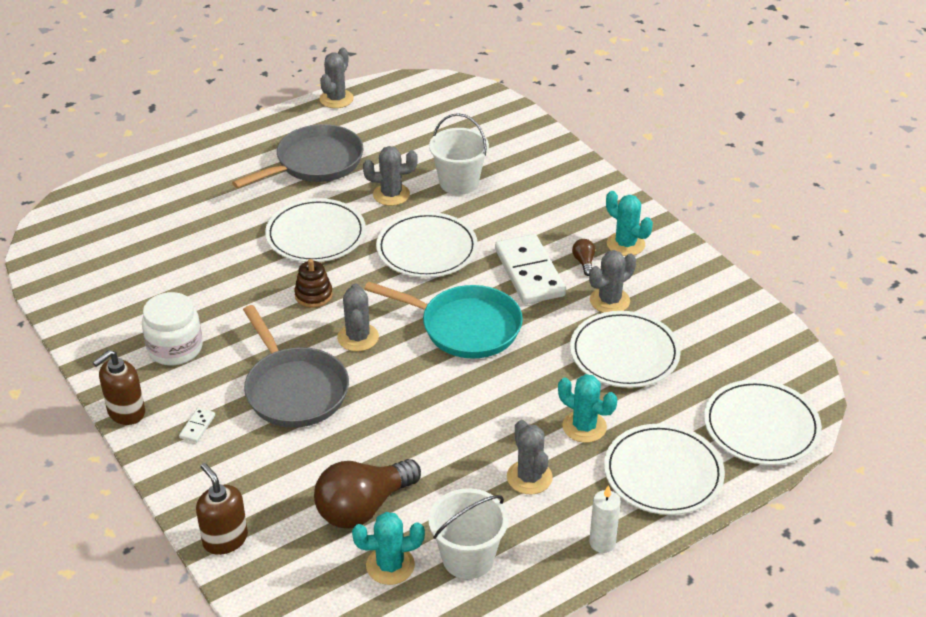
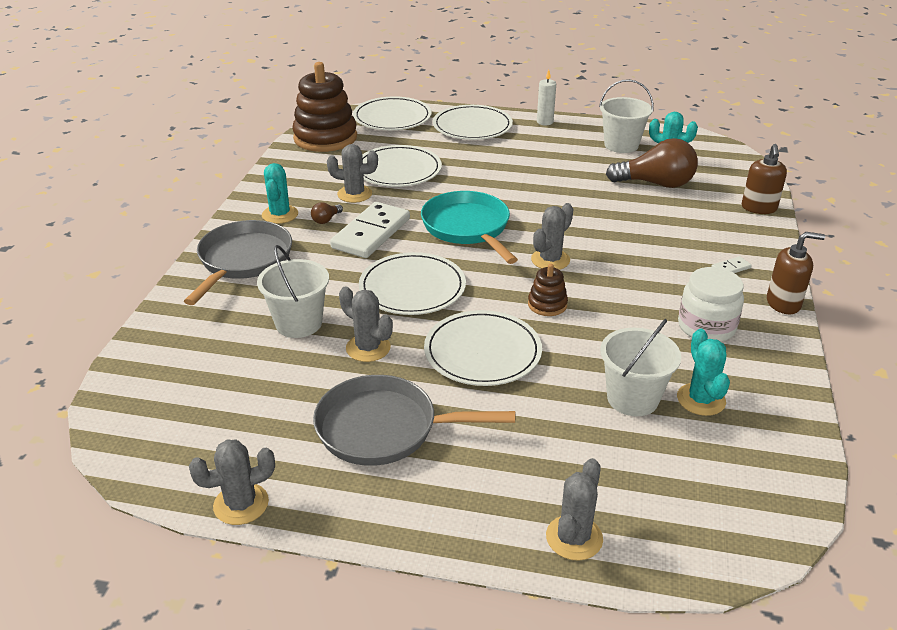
camera: 135 degrees left, 5 degrees down
grey pan [243,305,349,428] -> grey pan moved to [184,220,292,305]
grey cactus [507,420,553,494] -> grey cactus moved to [546,458,603,561]
turquoise cactus [558,374,617,443] -> turquoise cactus moved to [677,329,730,416]
none -> brown stacking toy [292,62,357,152]
none -> white bucket [600,319,681,416]

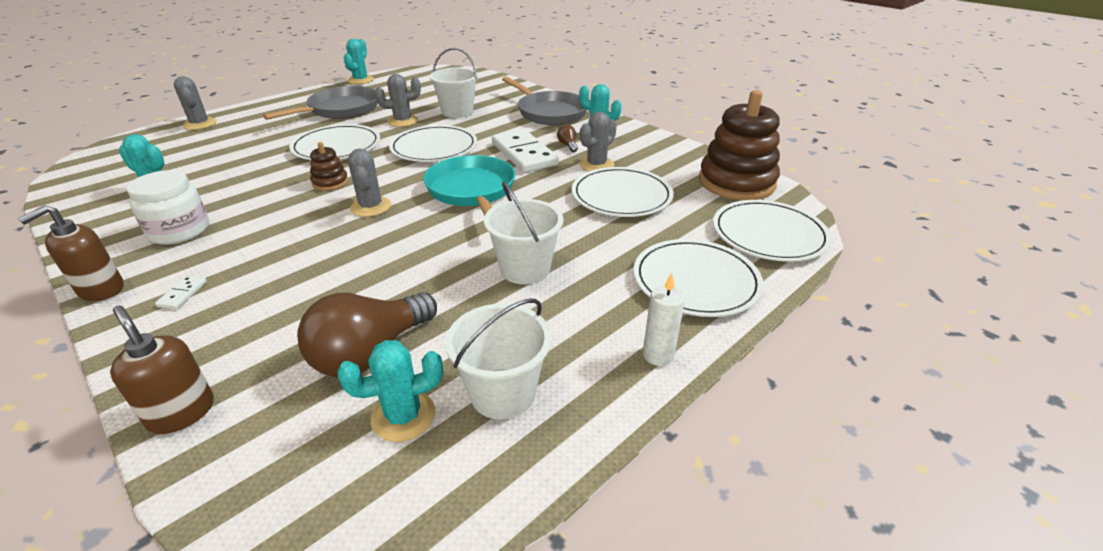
camera: 125 degrees right, 0 degrees up
grey cactus [189,440,275,525] -> turquoise cactus [344,39,374,84]
turquoise pan [421,191,518,264] -> turquoise pan turned 120 degrees counterclockwise [423,155,515,216]
white bucket [600,319,681,416] -> white bucket moved to [484,181,563,285]

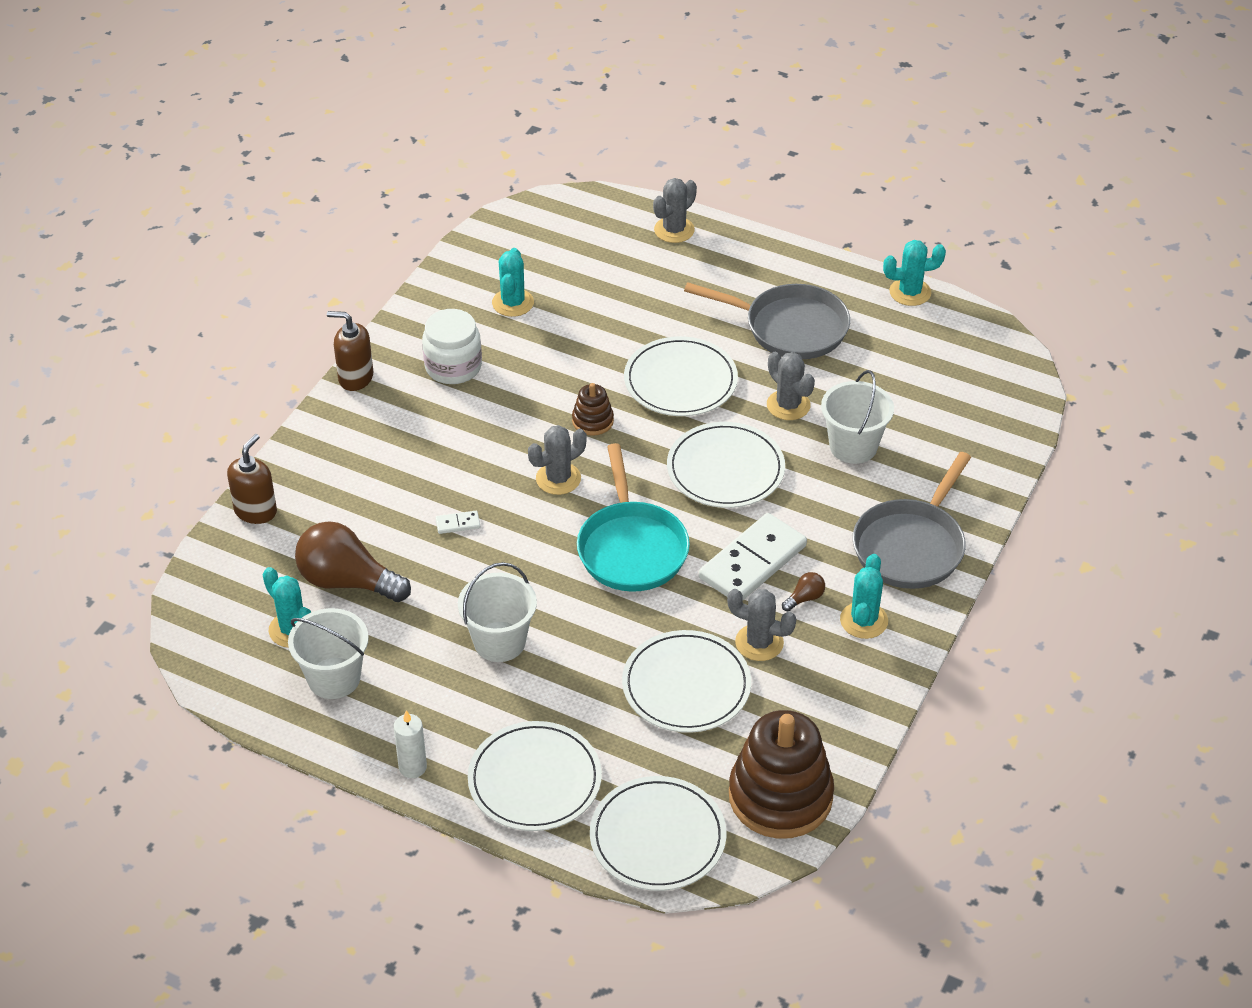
camera: 70 degrees right, 10 degrees up
white domino [155,276,207,309] -> white domino moved to [436,511,480,534]
turquoise pan [423,155,515,216] -> turquoise pan turned 120 degrees clockwise [577,443,690,592]

